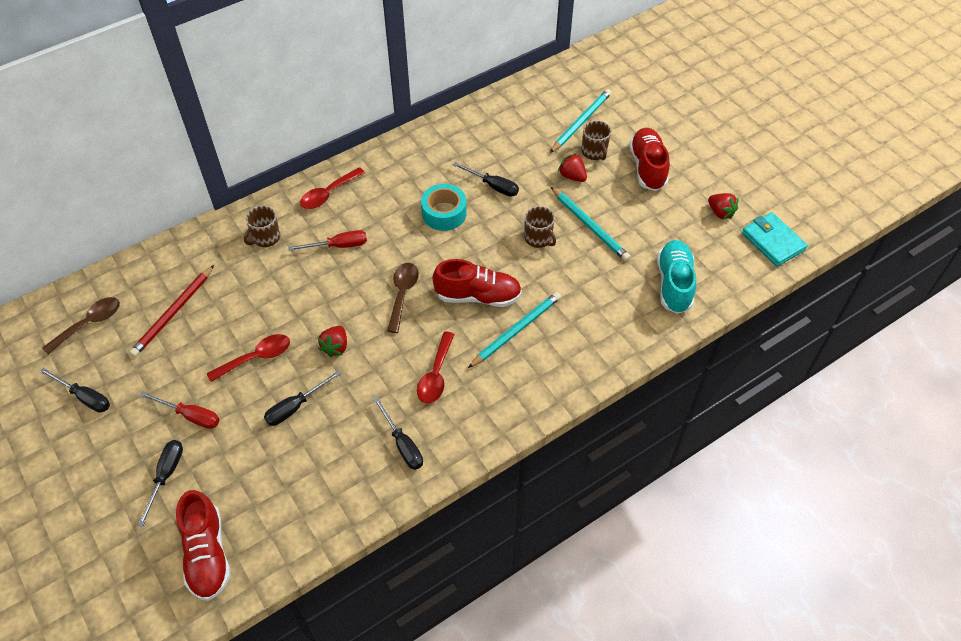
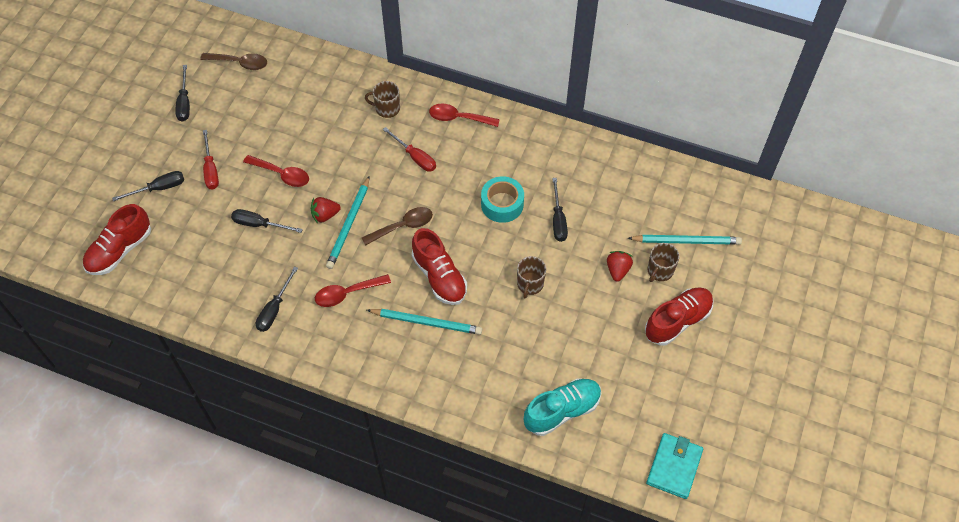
camera: 55 degrees right, 5 degrees up
red pencil [129,265,214,357] -> none
turquoise pencil [551,187,630,261] -> turquoise pencil moved to [326,176,370,269]
red strawberry [708,193,738,220] -> none

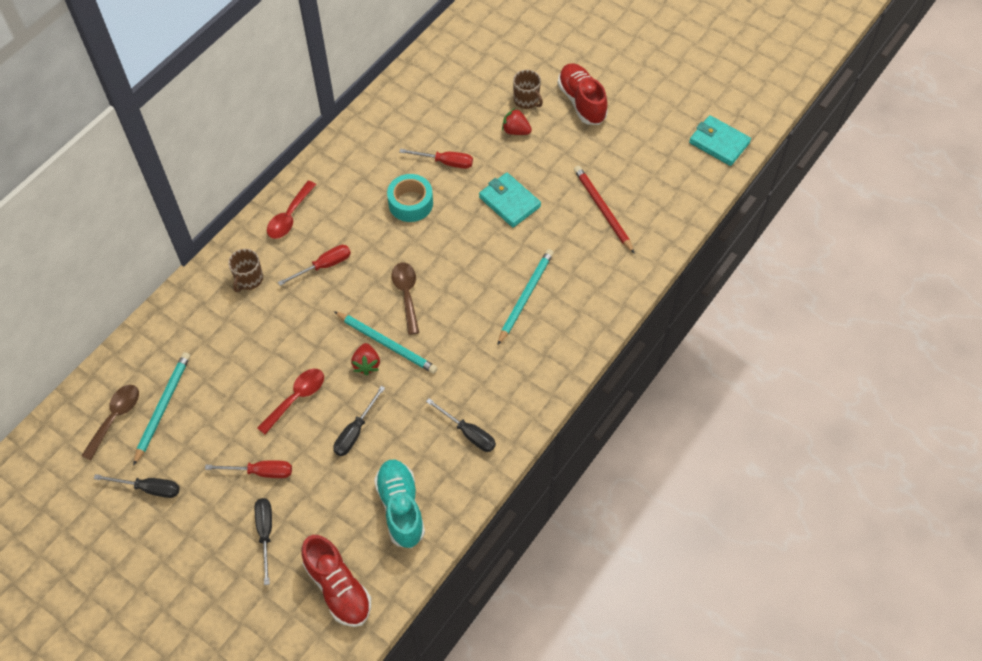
camera: 75 degrees left, 0 degrees up
red spoon [315,274,391,307] -> none
red shoe [412,228,467,305] -> none
brown mug [517,256,546,298] -> turquoise wallet [479,173,541,228]
turquoise shoe [524,378,601,436] -> turquoise shoe moved to [374,460,425,548]
black screwdriver [552,178,568,242] -> red screwdriver [399,149,473,169]
turquoise pencil [628,235,742,245] -> turquoise pencil moved to [133,352,190,466]
none -> red pencil [574,166,635,254]

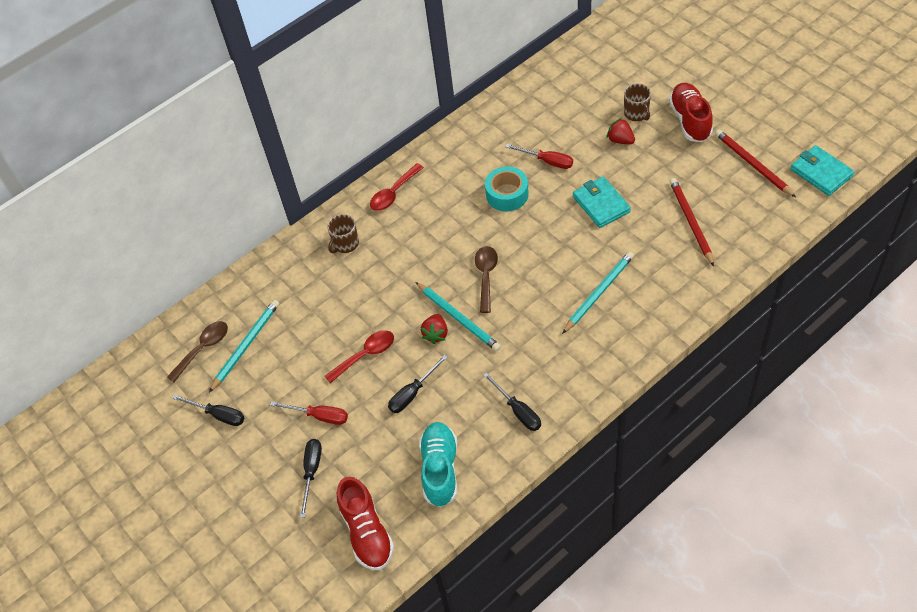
camera: 20 degrees right, 5 degrees down
red screwdriver [278,245,351,286] -> none
none -> red pencil [715,129,796,197]

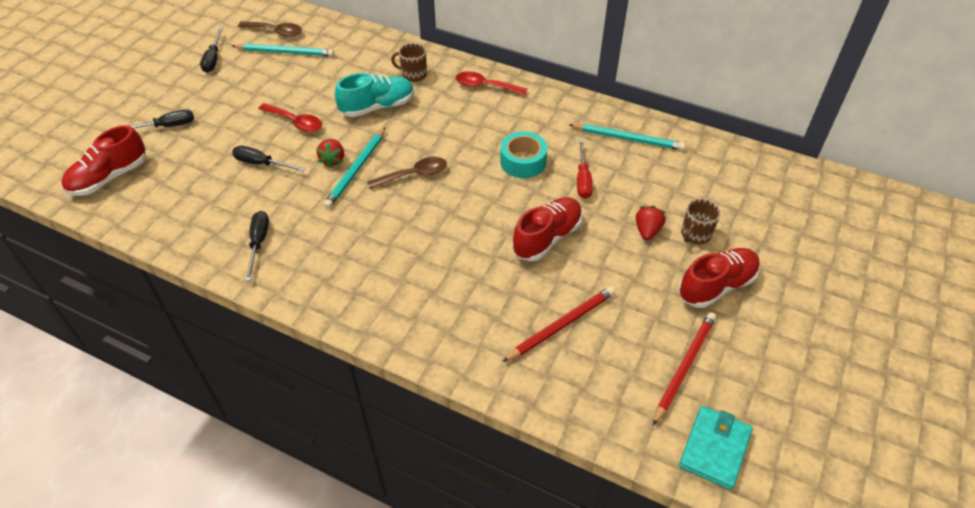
camera: 60 degrees right, 5 degrees down
red screwdriver [270,401,348,425] -> none
turquoise shoe [419,422,457,507] -> turquoise shoe moved to [335,73,414,117]
red strawberry [420,314,448,344] -> red strawberry turned 75 degrees counterclockwise [316,139,344,168]
black screwdriver [483,373,541,431] -> black screwdriver turned 150 degrees clockwise [245,211,269,281]
turquoise pencil [562,252,634,334] -> turquoise pencil moved to [569,124,685,151]
turquoise wallet [573,176,631,228] -> red shoe [512,197,583,261]

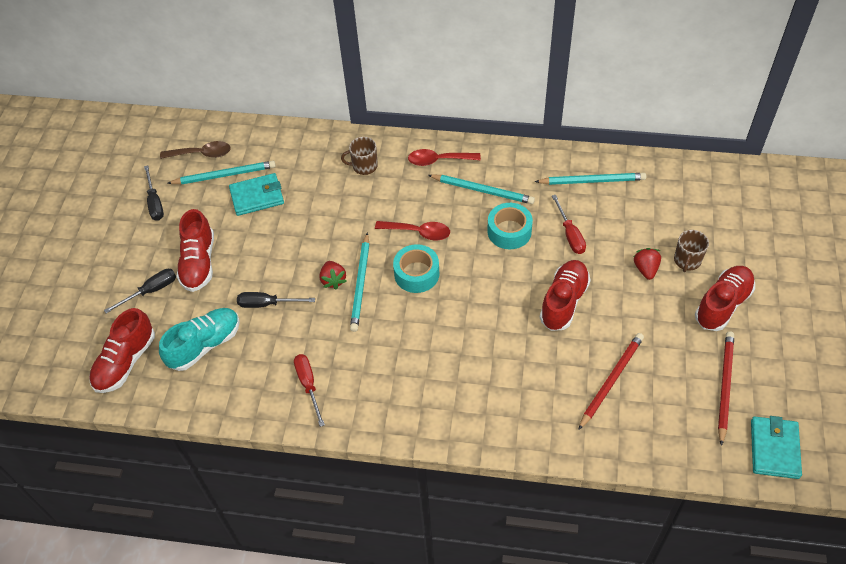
camera: 15 degrees left, 5 degrees up
black screwdriver [245,211,269,281] -> red screwdriver [294,354,325,427]
red spoon [258,103,322,132] -> red spoon moved to [375,221,450,241]
turquoise shoe [335,73,414,117] -> turquoise shoe moved to [159,308,240,371]
brown spoon [367,157,447,189] -> turquoise tape [393,244,439,293]
none -> red shoe [176,209,214,292]
none -> turquoise wallet [229,173,284,216]
none -> turquoise pencil [428,175,535,204]

